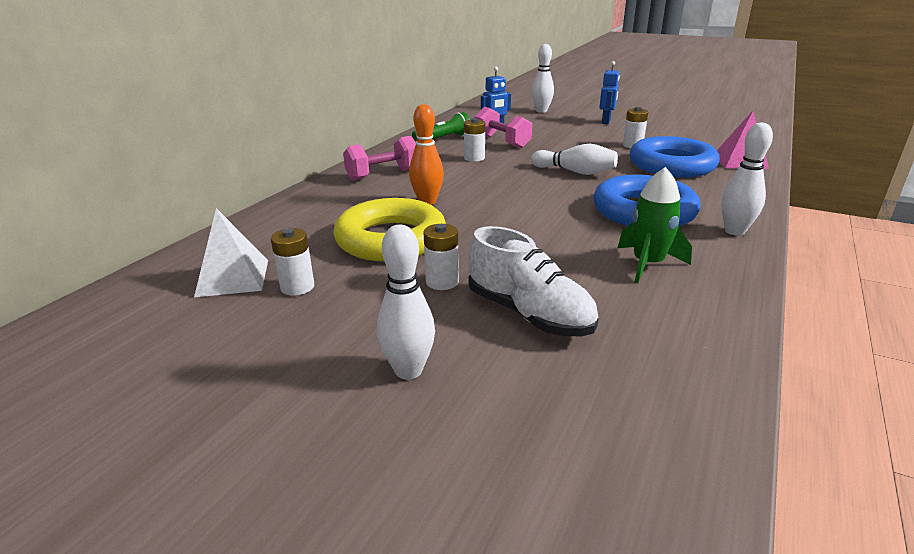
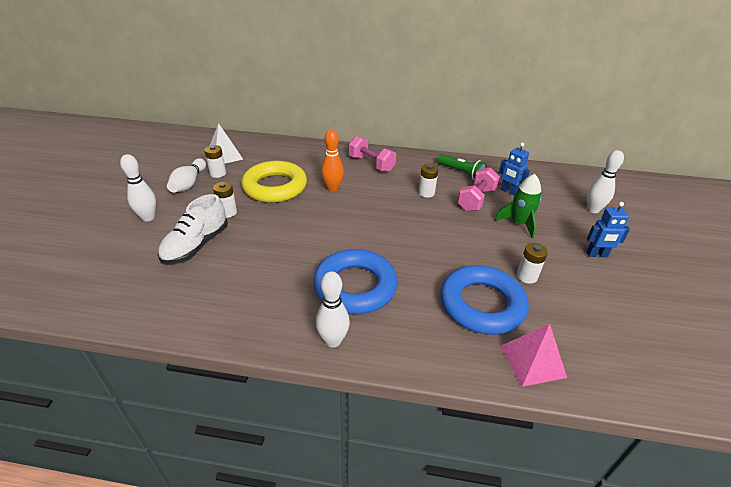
camera: 70 degrees right, 10 degrees up
white bowling pin [531,144,618,175] -> white bowling pin moved to [167,158,206,193]
green rocket [618,167,692,283] -> green rocket moved to [495,174,541,239]

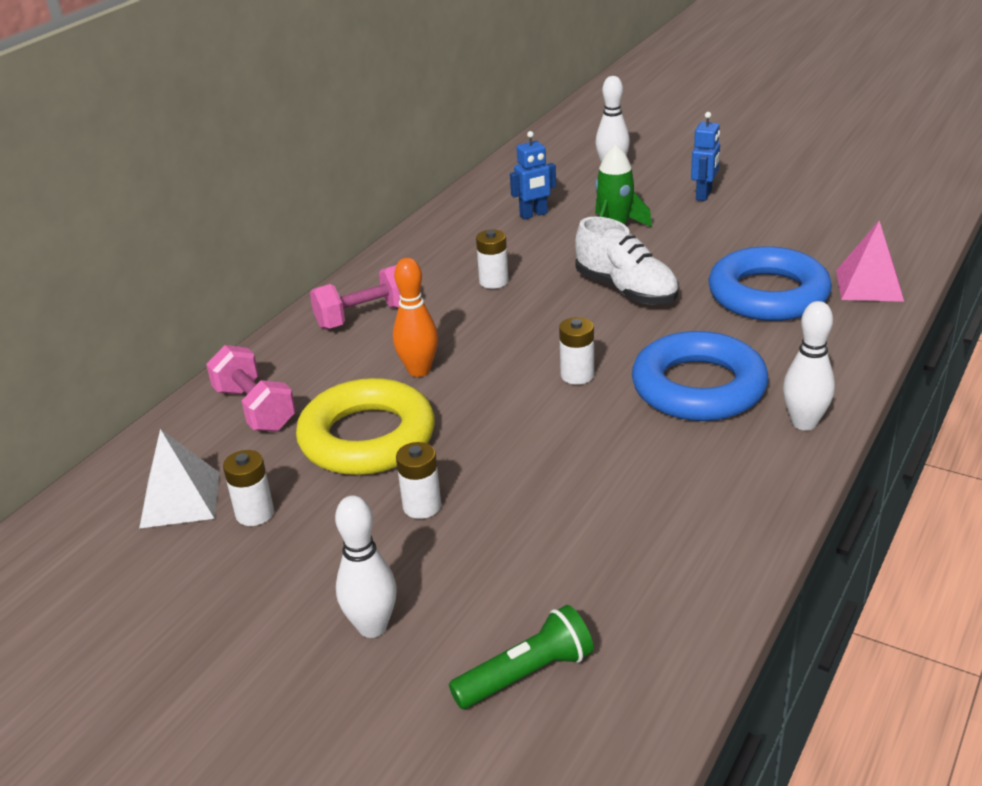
camera: 65 degrees left, 5 degrees down
white shoe [158,194,228,265] -> white shoe moved to [575,217,679,305]
white bowling pin [167,158,206,193] -> none
green flashlight [437,154,486,180] -> green flashlight moved to [449,605,594,709]
pink dumbbell [457,167,500,212] -> pink dumbbell moved to [206,345,296,432]
white battery [517,243,548,284] -> white battery moved to [559,317,594,385]

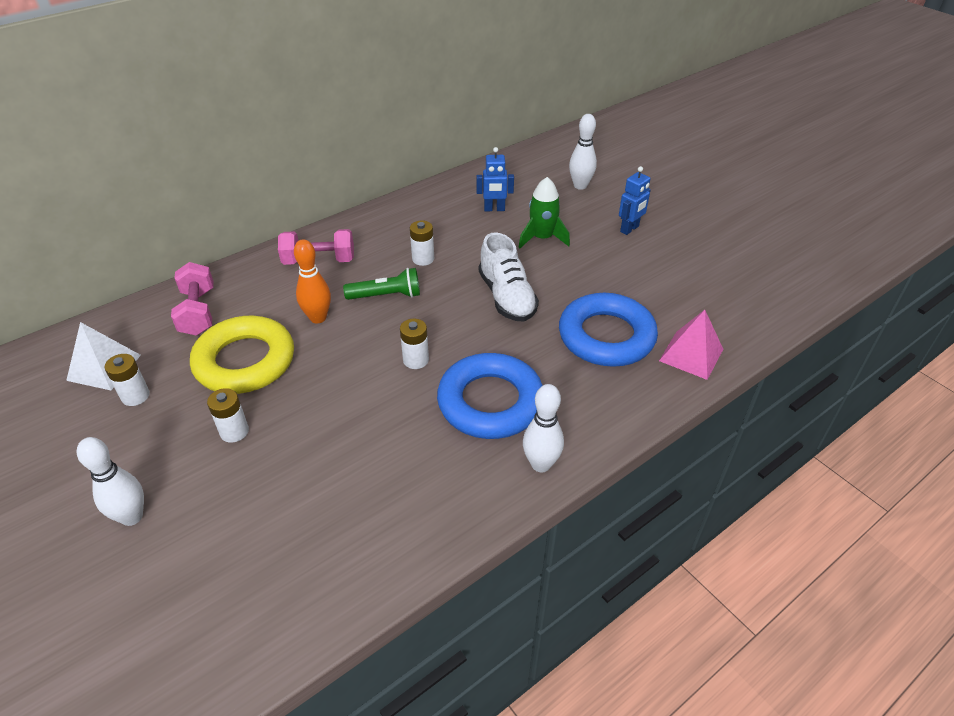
camera: 20 degrees right, 10 degrees up
green flashlight [449,605,594,709] -> green flashlight moved to [343,268,420,300]

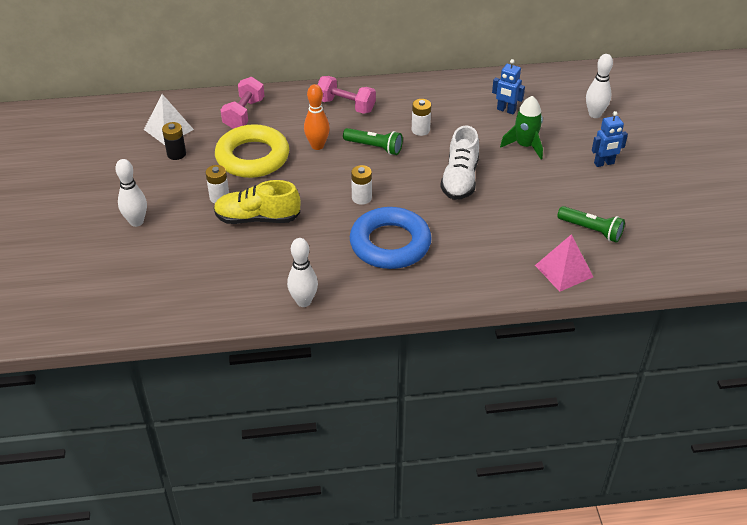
camera: 30 degrees right, 0 degrees up
white battery [105,354,150,406] -> black battery [162,122,186,160]
white bowling pin [523,384,564,472] -> white bowling pin moved to [287,238,318,307]
blue ring [559,293,658,367] -> none
none -> yellow shoe [214,180,300,224]
none -> green flashlight [557,206,625,243]

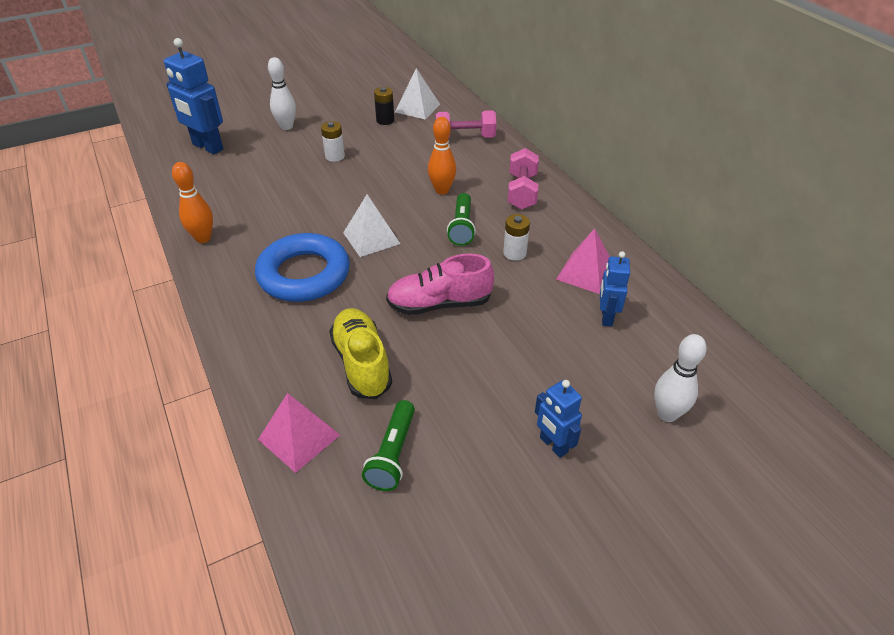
camera: 70 degrees right, 0 degrees up
yellow shoe [214,180,300,224] -> yellow shoe moved to [329,308,392,399]
yellow ring [215,124,289,178] -> none
white bowling pin [287,238,318,307] -> orange bowling pin [172,162,213,243]
white battery [351,165,372,205] -> white pyramid [343,194,400,257]
white shoe [440,126,479,200] -> pink shoe [386,254,494,315]
green rocket [500,96,543,160] -> none
none -> blue robot [164,38,223,154]
none -> pink pyramid [556,228,610,294]

